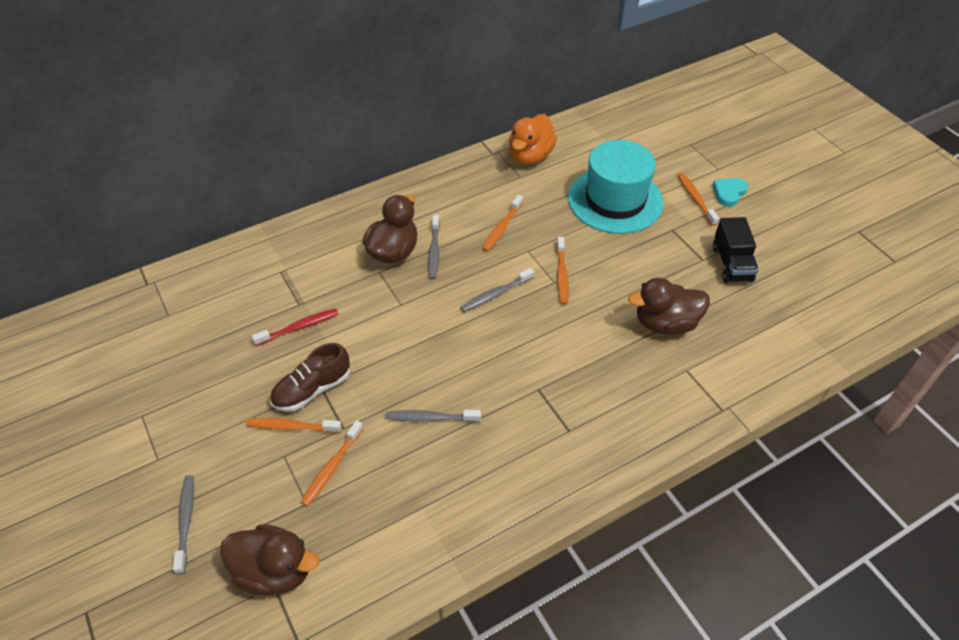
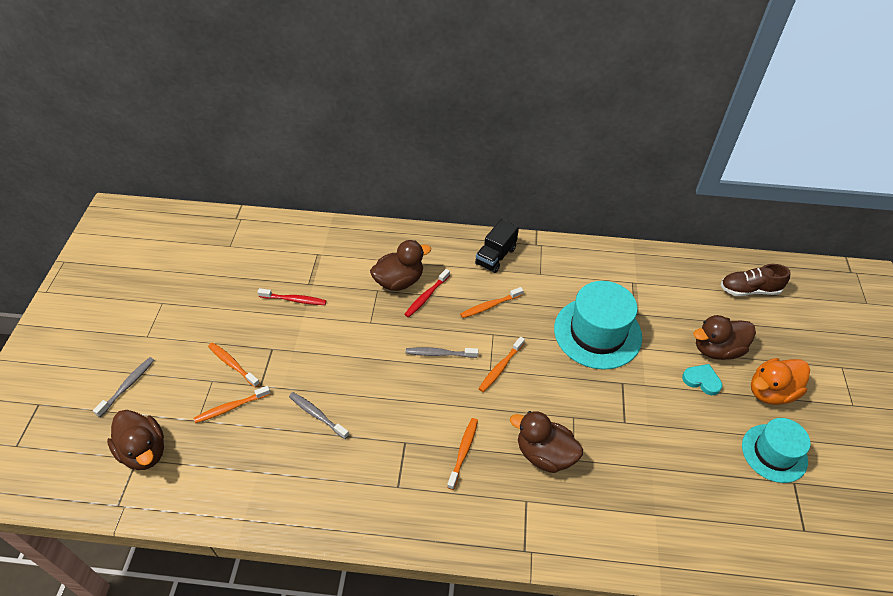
camera: 35 degrees right, 0 degrees up
brown shoe [270,343,350,412] -> brown shoe moved to [720,264,790,296]
grey toothbrush [428,215,440,280] -> red toothbrush [404,269,450,318]
orange duck [509,114,557,165] -> orange duck moved to [751,358,810,405]
orange toothbrush [678,173,719,226] -> orange toothbrush moved to [447,418,478,490]
turquoise heart [712,178,748,207] -> turquoise heart turned 45 degrees clockwise [682,364,722,395]
black truck [713,217,759,283] -> black truck moved to [475,219,519,273]
none -> brown duck [693,315,756,360]
none -> turquoise hat [742,418,811,483]

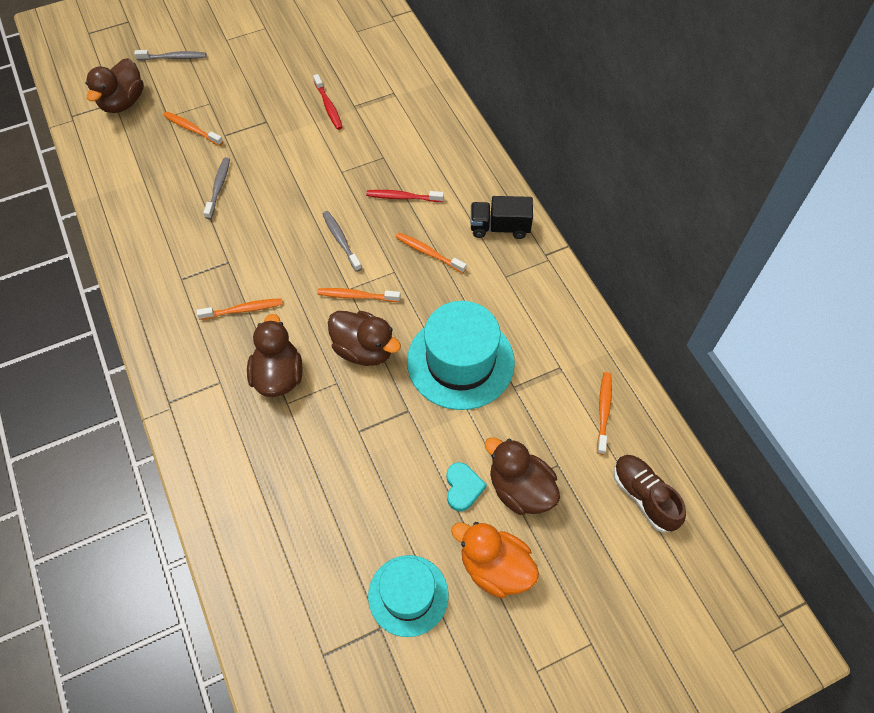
camera: 60 degrees right, 10 degrees up
orange toothbrush [208,342,260,388] -> orange toothbrush moved to [597,372,612,455]
brown duck [370,240,431,291] -> brown duck moved to [328,311,401,366]

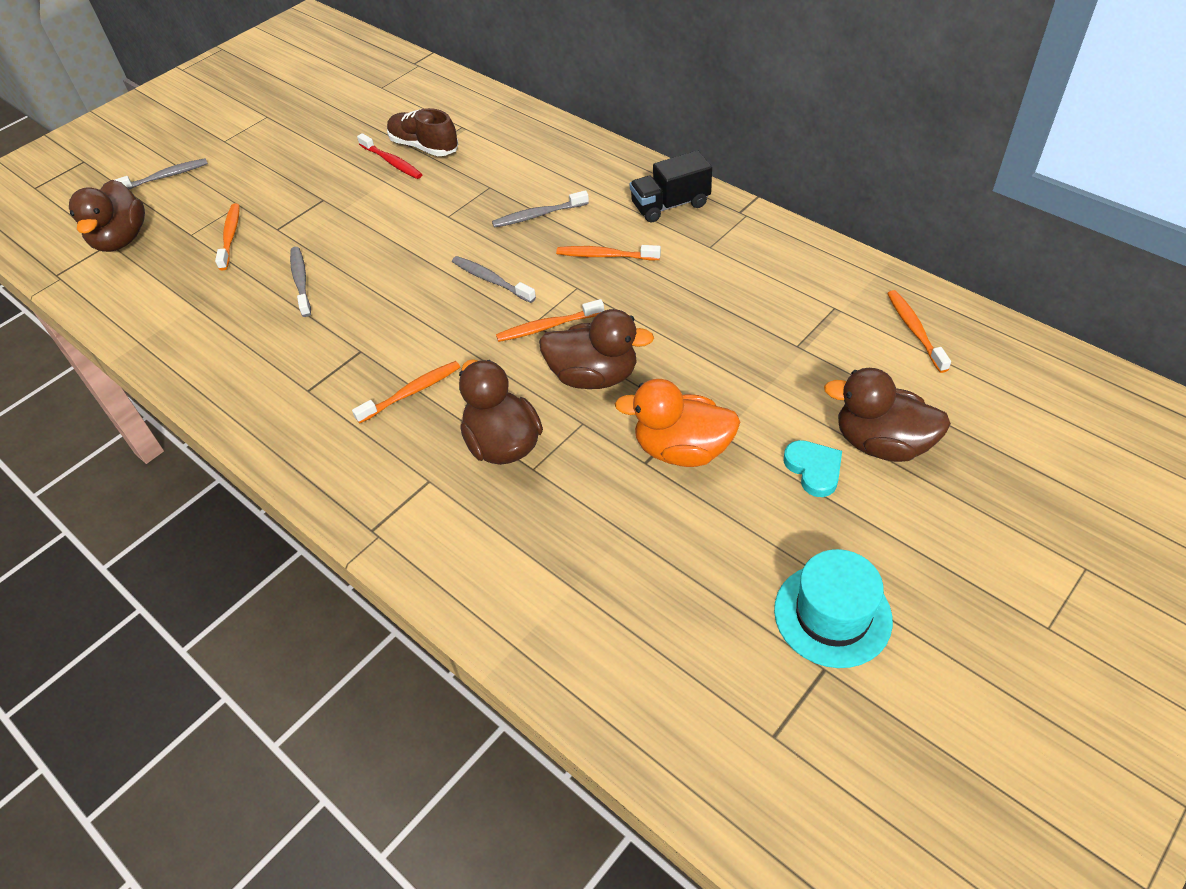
camera: 20 degrees left, 10 degrees down
orange toothbrush [163,112,223,146] -> orange toothbrush turned 75 degrees clockwise [215,203,240,270]
red toothbrush [366,190,444,202] -> grey toothbrush [492,190,589,228]
turquoise hat [407,301,515,410] -> none
orange duck [451,522,539,598] -> orange duck moved to [615,379,740,467]
brown shoe [614,455,686,532] -> brown shoe moved to [387,108,458,156]

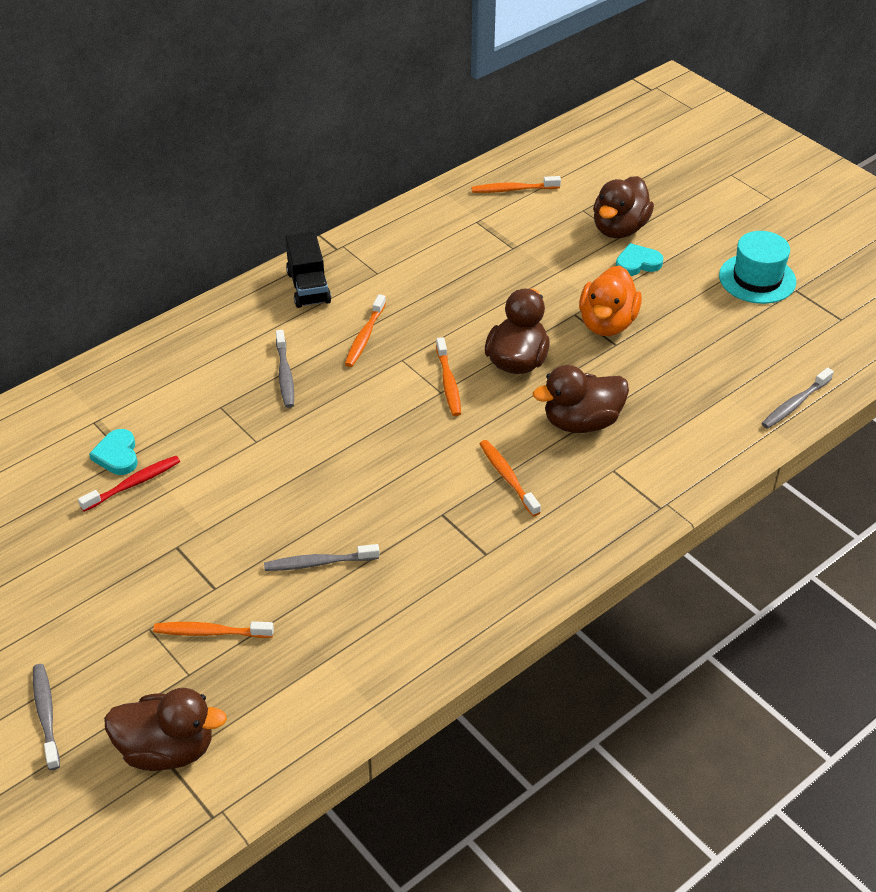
camera: 85 degrees left, 5 degrees down
brown shoe [387,108,458,156] -> turquoise heart [89,429,138,475]
grey toothbrush [452,256,536,303] -> grey toothbrush moved to [761,368,834,429]

